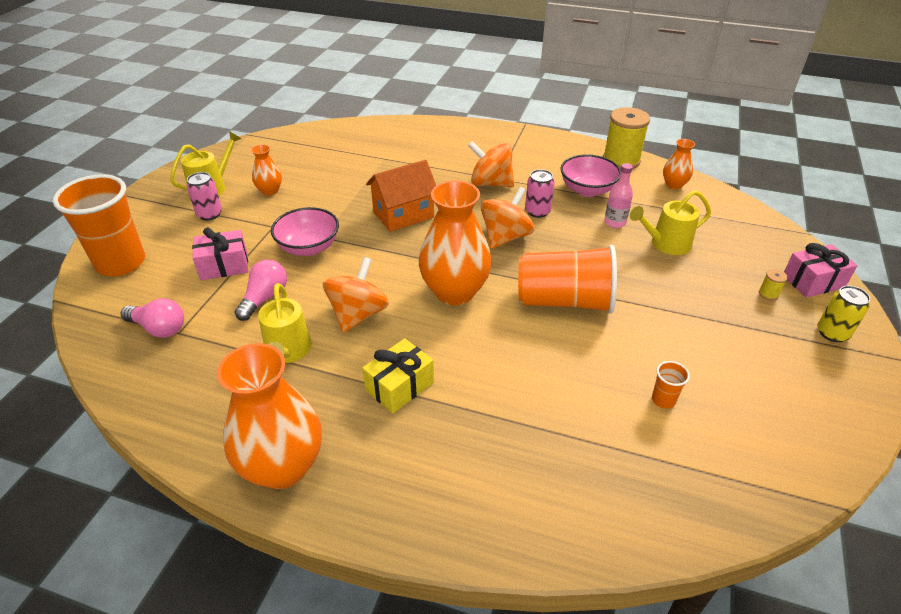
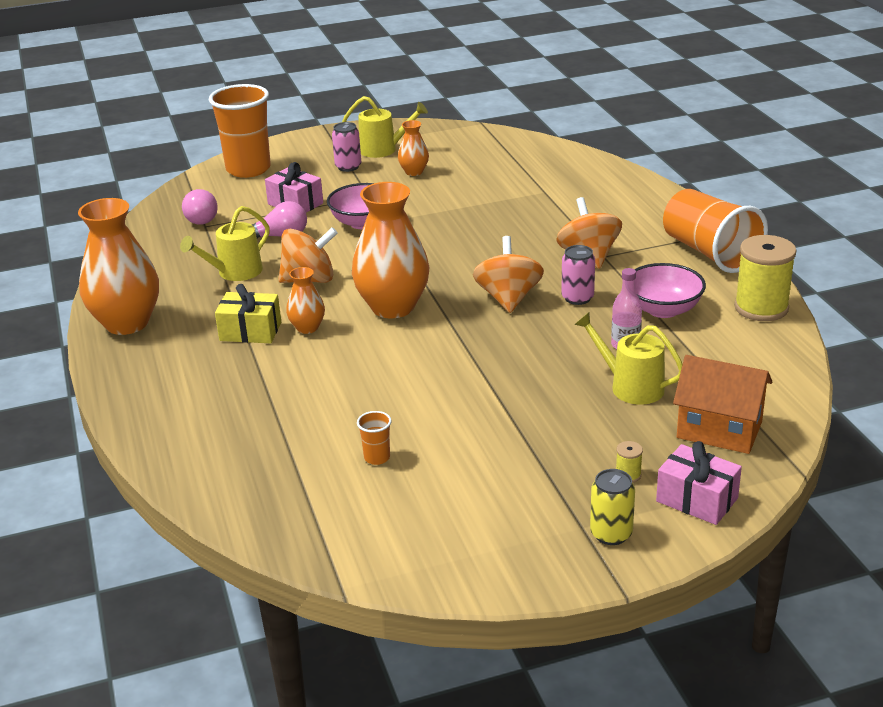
camera: 55 degrees right, 10 degrees down
orange house [366,160,436,232] -> orange house moved to [673,355,772,454]
orange spinning top [481,187,535,249] -> orange spinning top turned 90 degrees counterclockwise [473,236,544,313]
orange cup [518,245,617,314] -> orange cup moved to [663,189,768,273]
orange vase [663,139,695,189] -> orange vase moved to [286,267,325,334]

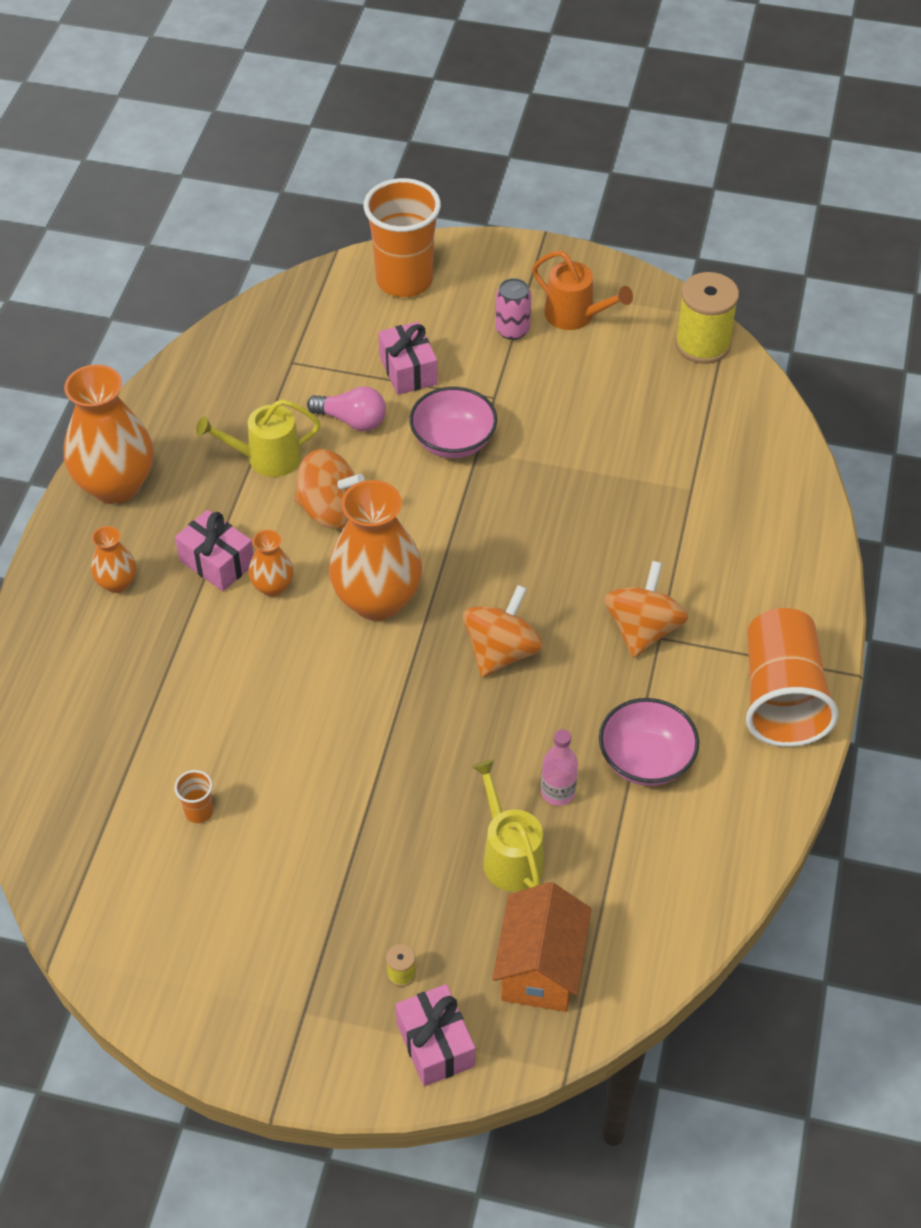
camera: 30 degrees right, 20 degrees up
pink light bulb [182,189,218,225] -> none
yellow gift [215,284,281,343] -> pink gift [175,510,254,591]
yellow watering can [342,96,428,158] -> orange watering can [532,251,633,330]
orange vase [398,120,429,176] -> orange vase moved to [91,526,136,593]
pink can [561,245,595,305] -> none
yellow can [590,469,635,545] -> none
orange house [673,355,772,454] -> orange house turned 45 degrees clockwise [492,882,592,1012]
yellow spool [734,235,797,321] -> yellow spool moved to [675,272,739,364]

